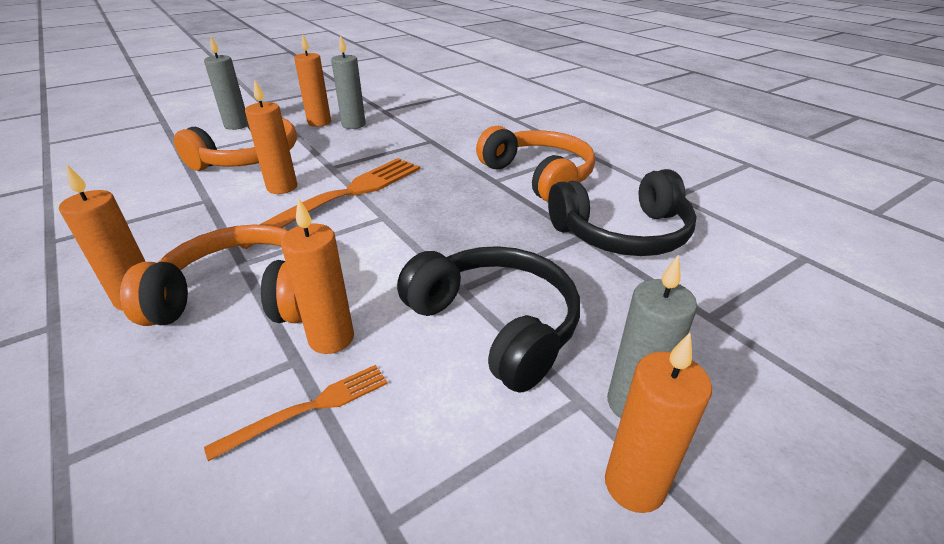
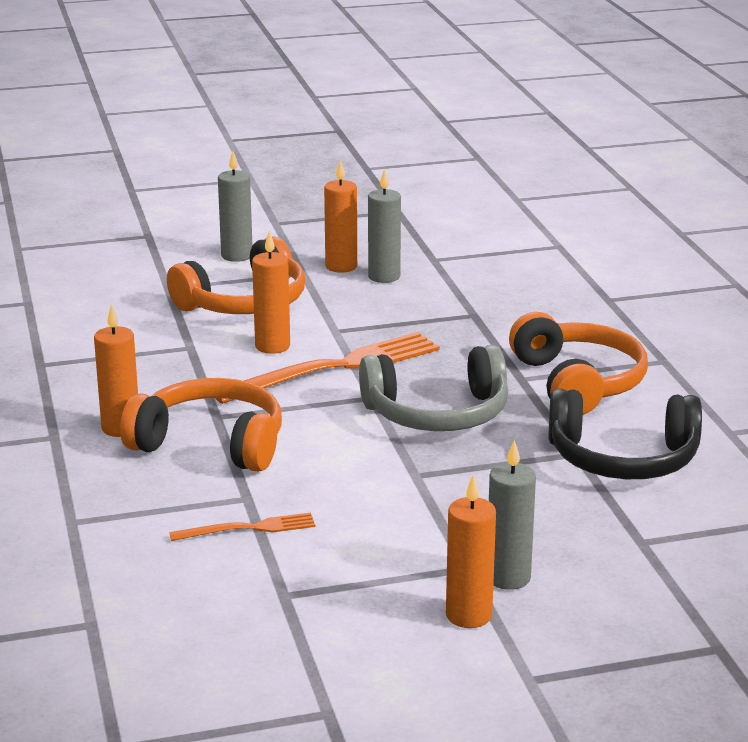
camera: 20 degrees right, 10 degrees down
orange candle [281,197,354,354] -> none
black headphones [397,246,580,392] -> none
none -> grey headphones [359,345,508,431]

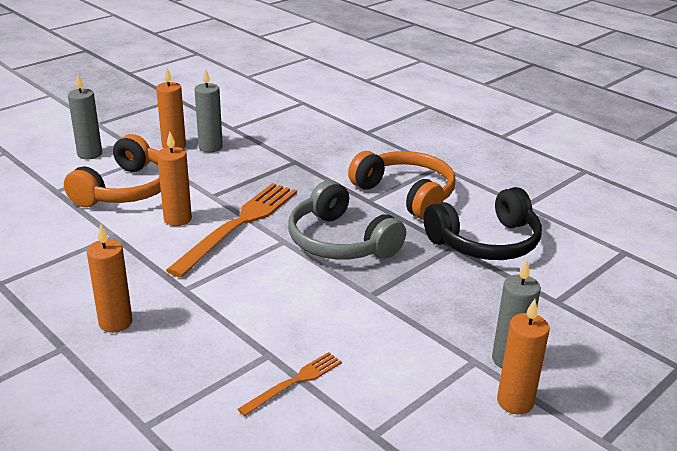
camera: 30 degrees left, 5 degrees up
orange headphones [120,378,282,472] -> none
grey headphones [359,345,508,431] -> grey headphones turned 90 degrees clockwise [288,180,406,259]

